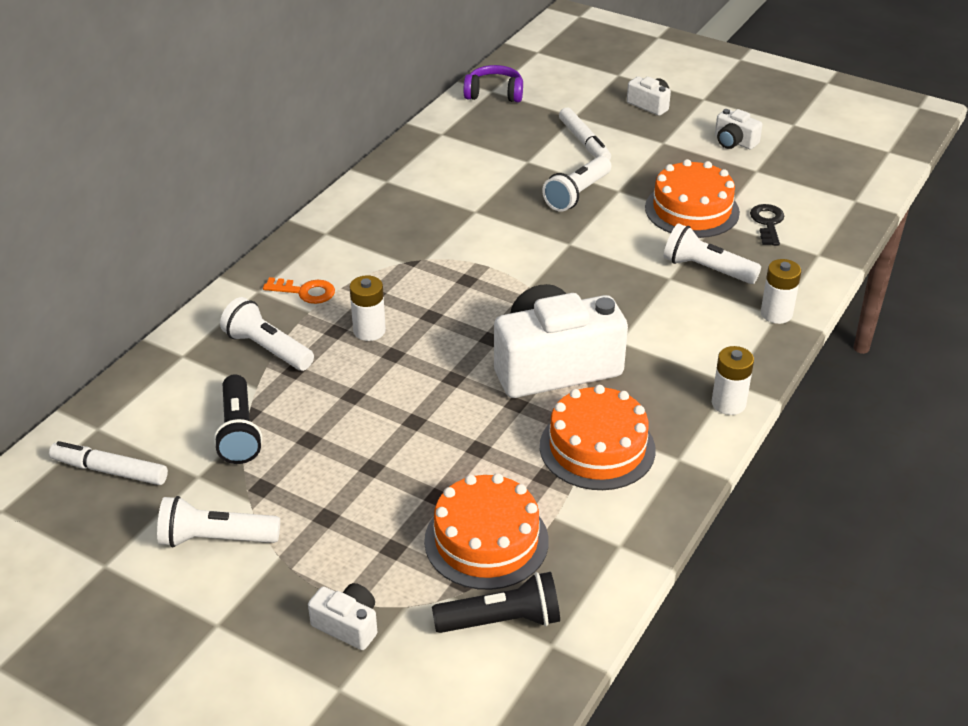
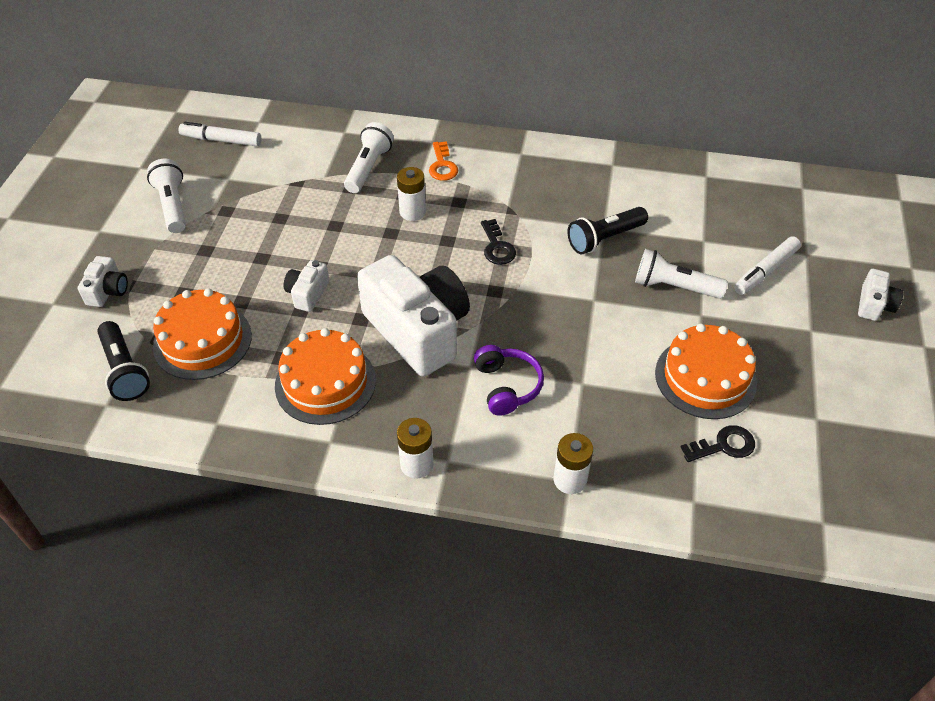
camera: 70 degrees right, 10 degrees up
white marker [49,441,168,485] -> white marker turned 75 degrees counterclockwise [179,122,261,146]
black flashlight [214,374,262,464] -> black flashlight moved to [567,207,648,254]
purple headphones [464,65,523,102] -> purple headphones moved to [474,345,544,416]
white flashlight [664,223,761,284] -> none
white camera [715,109,763,149] -> white camera moved to [284,260,329,312]
none -> black key [481,219,516,265]

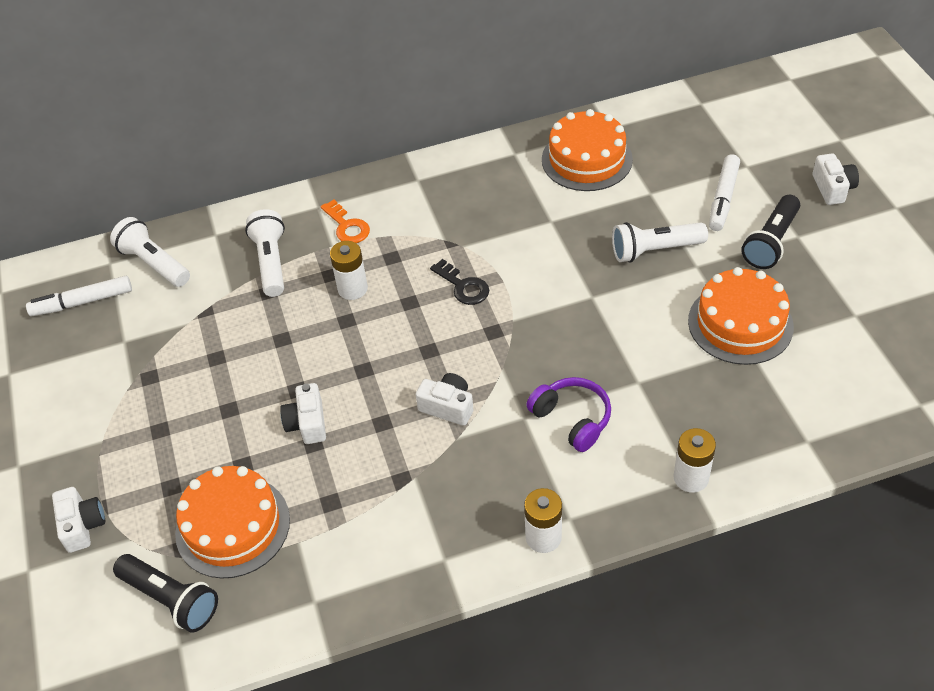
camera: 25 degrees left, 0 degrees up
white flashlight [147,159,186,233] -> white flashlight moved to [110,217,190,287]
orange cake [275,328,376,425] -> orange cake moved to [542,109,633,191]
white camera [357,255,470,377] -> white camera [416,373,473,426], size x0.44
black flashlight [567,207,648,254] -> black flashlight moved to [741,195,800,269]
black key [680,425,755,462] -> none

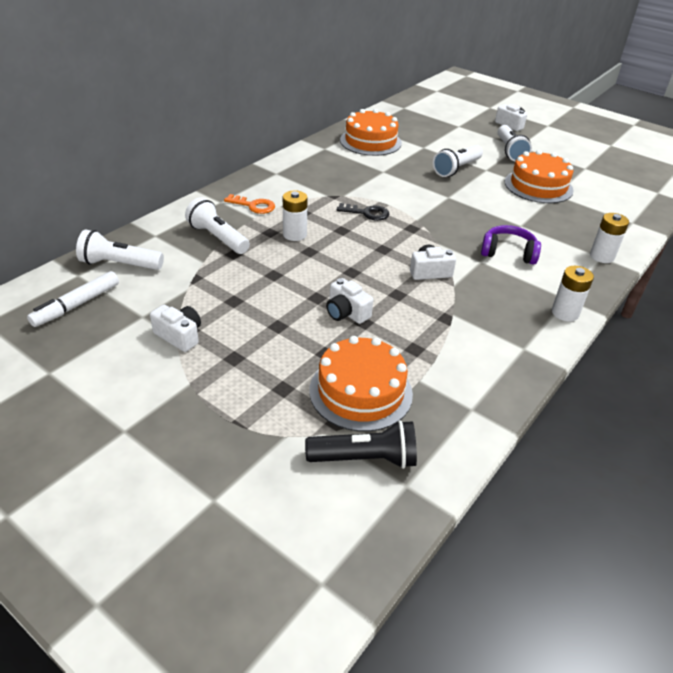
camera: 40 degrees left, 10 degrees down
white camera [52,487,105,553] -> white camera moved to [150,305,201,352]
white marker [709,154,740,231] -> none
black flashlight [741,195,800,269] -> white flashlight [497,125,532,162]

